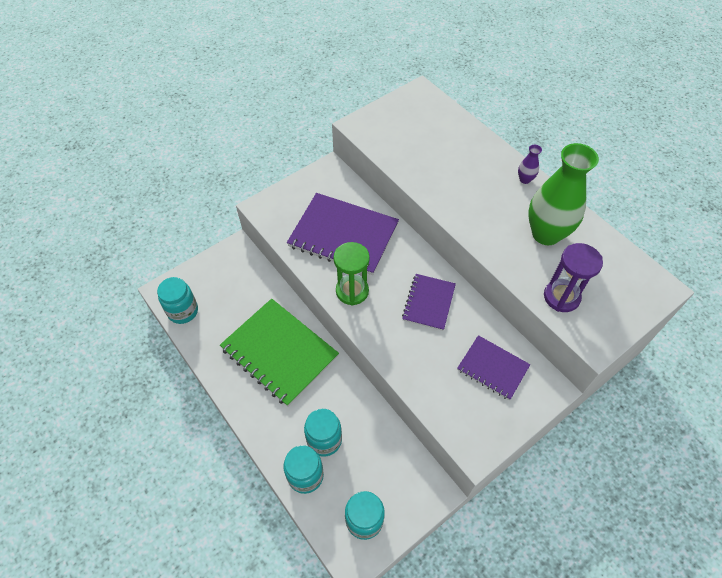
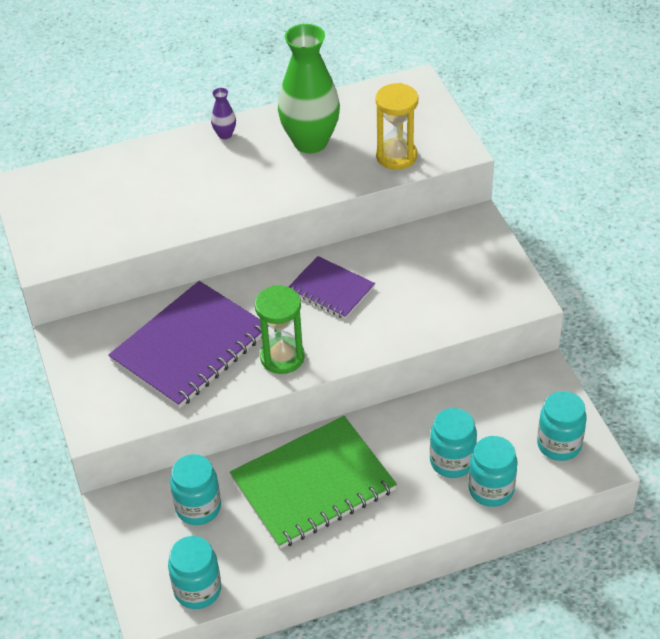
camera: 70 degrees left, 10 degrees down
purple notebook [457,335,530,400] -> none
purple hourglass [544,243,603,312] -> yellow hourglass [376,83,418,170]
none -> turquoise jar [170,454,221,525]

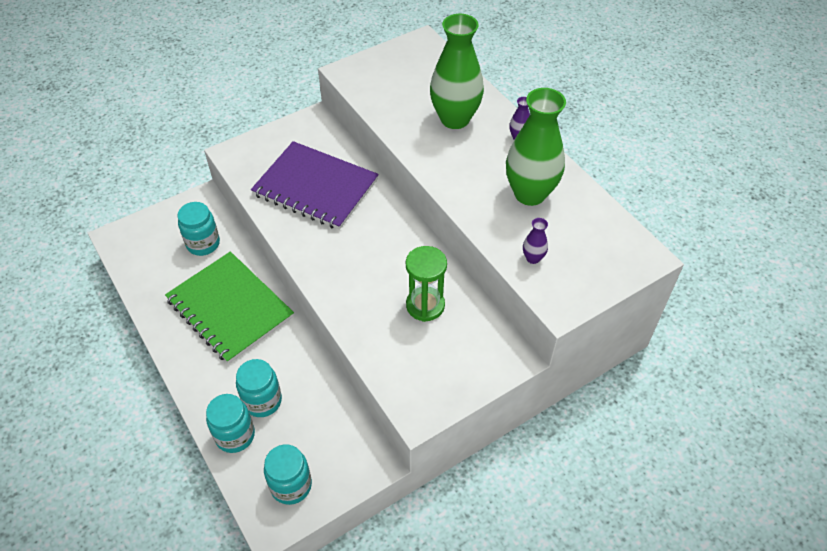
camera: 75 degrees right, 5 degrees up
turquoise jar [168,536,221,609] -> none
green hourglass [255,285,305,374] -> green hourglass moved to [406,246,447,322]
purple notebook [288,256,375,319] -> none
yellow hourglass [376,83,418,170] -> purple vase [523,218,548,264]
none -> green vase [430,14,484,129]

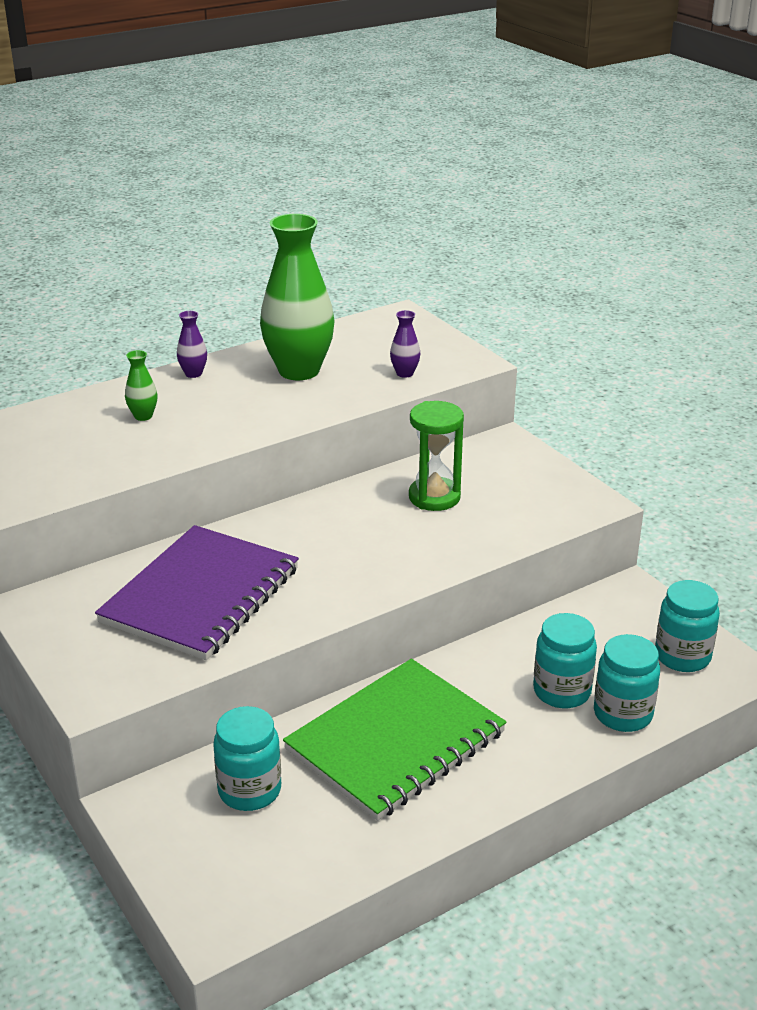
camera: 90 degrees left, 20 degrees down
green vase [430,14,484,129] -> green vase [125,350,157,421], size x0.41

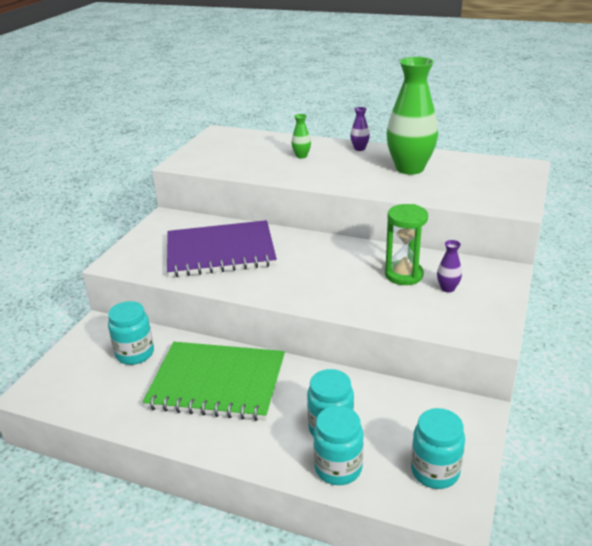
camera: 55 degrees right, 0 degrees up
purple vase [390,310,420,378] -> purple vase moved to [437,240,462,292]

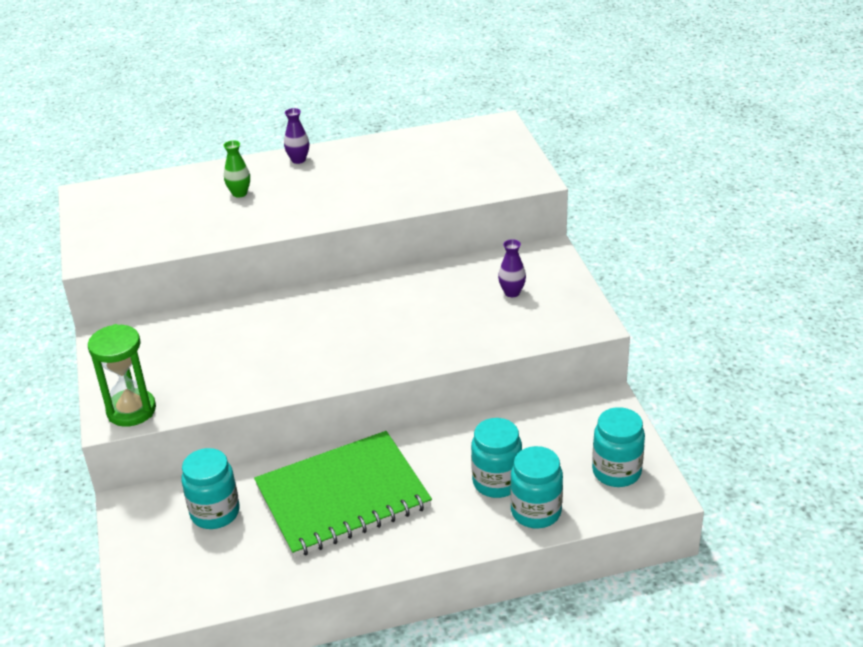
camera: 35 degrees left, 5 degrees up
purple notebook [167,220,277,277] -> none
green hourglass [385,204,428,285] -> green hourglass moved to [88,324,156,427]
green vase [386,57,438,175] -> none

